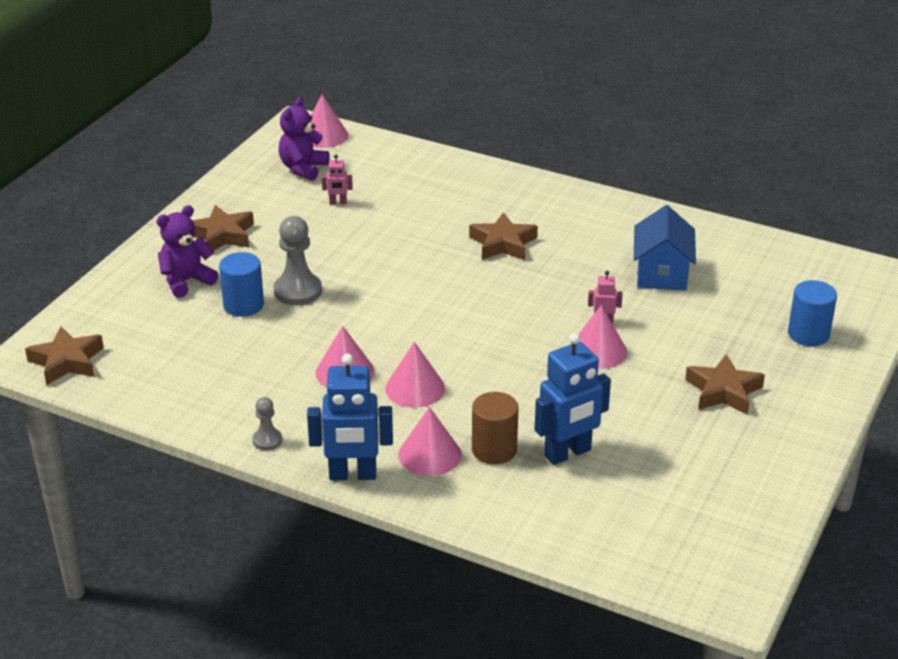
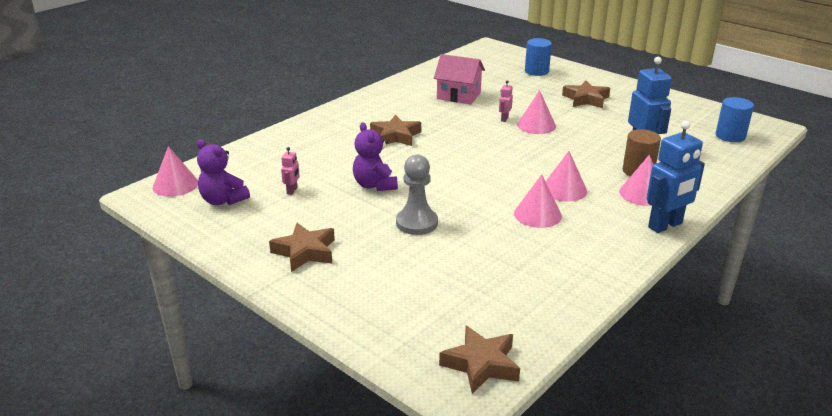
camera: 75 degrees left, 5 degrees down
purple teddy bear [156,205,219,298] -> purple teddy bear moved to [353,122,398,191]
blue cylinder [219,252,264,317] -> blue cylinder moved to [716,97,754,142]
grey pawn [252,397,282,450] -> none
blue robot [307,354,393,480] -> blue robot turned 45 degrees clockwise [646,121,705,233]
blue house [634,205,696,291] -> pink house [434,54,485,104]

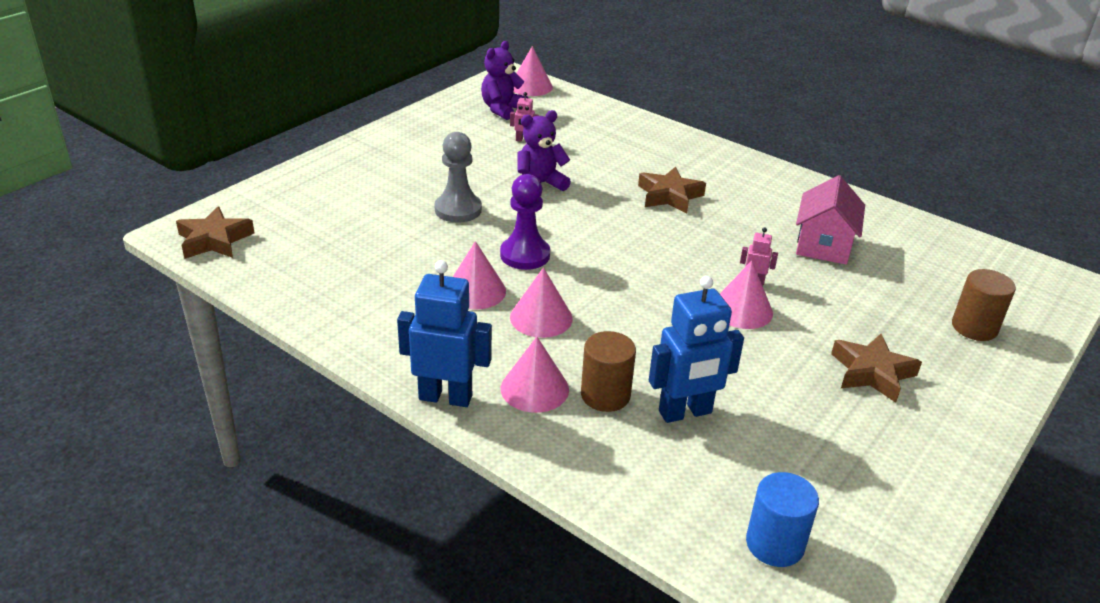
camera: 85 degrees right, 5 degrees up
brown star [269,223,335,272] -> none
blue cylinder [525,38,552,76] -> brown cylinder [952,269,1016,341]
blue robot [646,121,705,233] -> blue robot turned 135 degrees clockwise [397,260,492,407]
none -> purple pawn [500,174,550,270]

